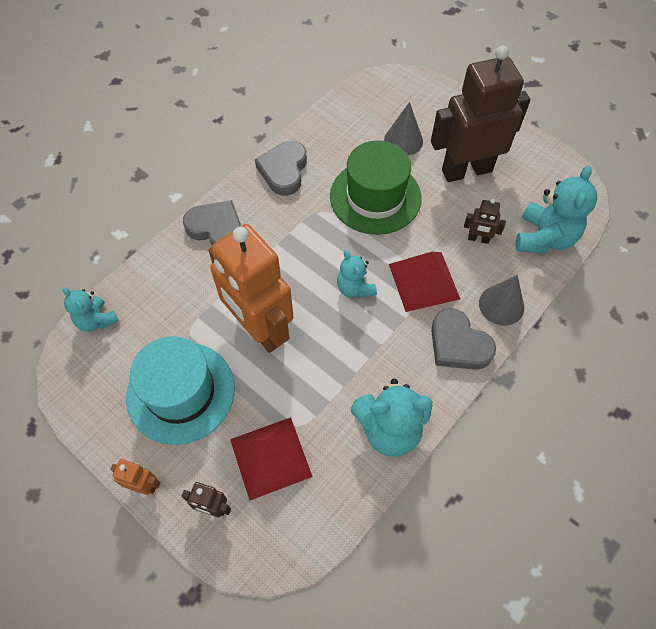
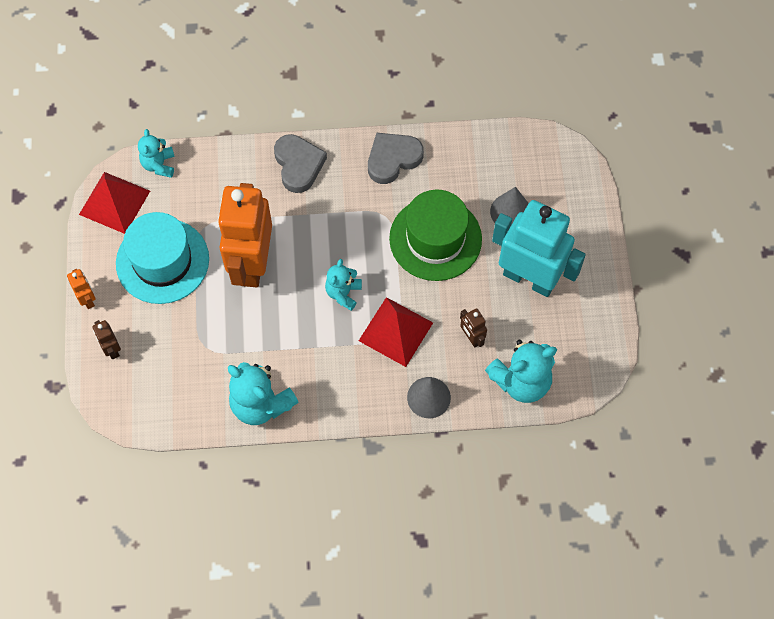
camera: 45 degrees right, 5 degrees up
red pyramid [230,417,313,501] -> red pyramid moved to [79,172,150,234]
brown robot [431,45,531,182] -> turquoise robot [492,200,586,297]
grey heart [431,308,496,370] -> none

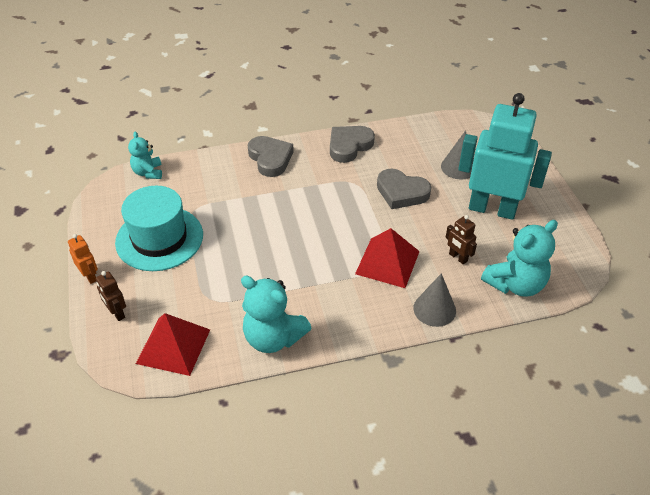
camera: 10 degrees left, 20 degrees down
red pyramid [79,172,150,234] -> red pyramid moved to [136,313,210,376]
orange robot [218,183,272,287] -> none
turquoise teddy bear [325,259,362,311] -> none
green hat [389,190,482,281] -> grey heart [377,169,431,209]

